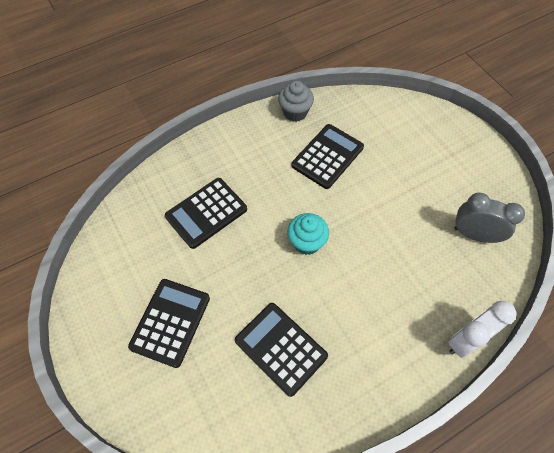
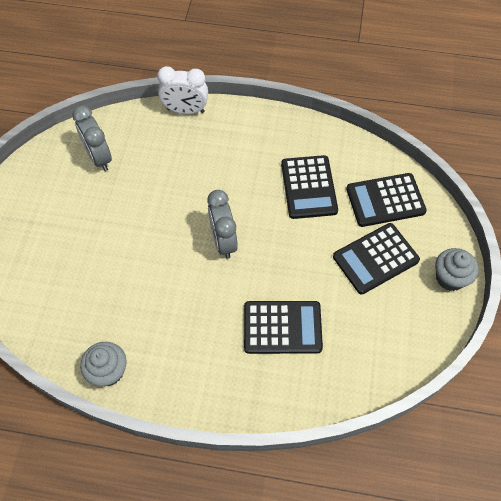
camera: 140 degrees left, 0 degrees up
turquoise cupcake [287,213,329,255] -> grey clock [207,190,238,259]
black calculator [292,124,364,189] -> black calculator moved to [346,173,427,227]
none -> grey cupcake [435,248,479,291]

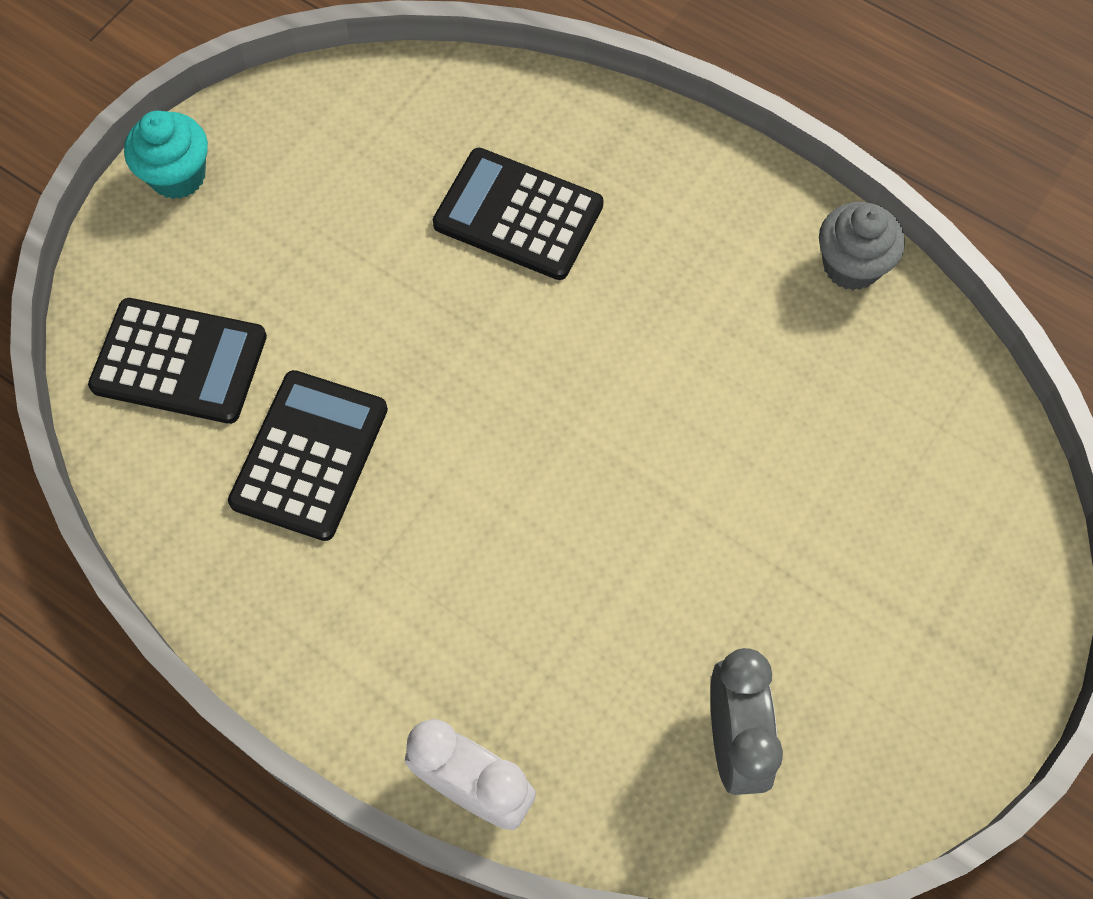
camera: 155 degrees left, 5 degrees up
grey clock [207,190,238,259] -> none
black calculator [333,223,420,294] -> none
grey cupcake [435,248,479,291] -> turquoise cupcake [124,111,208,199]

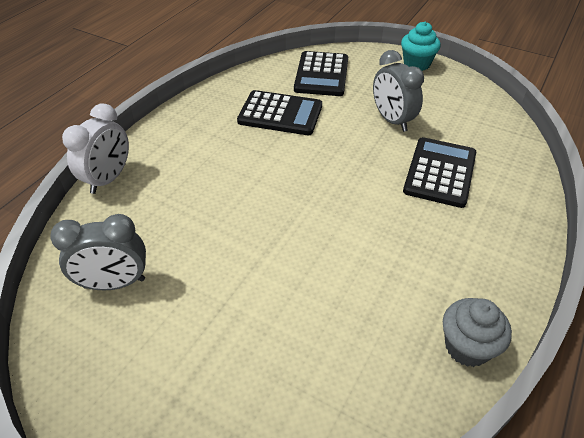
camera: 85 degrees right, 20 degrees down
none -> grey clock [373,50,424,132]

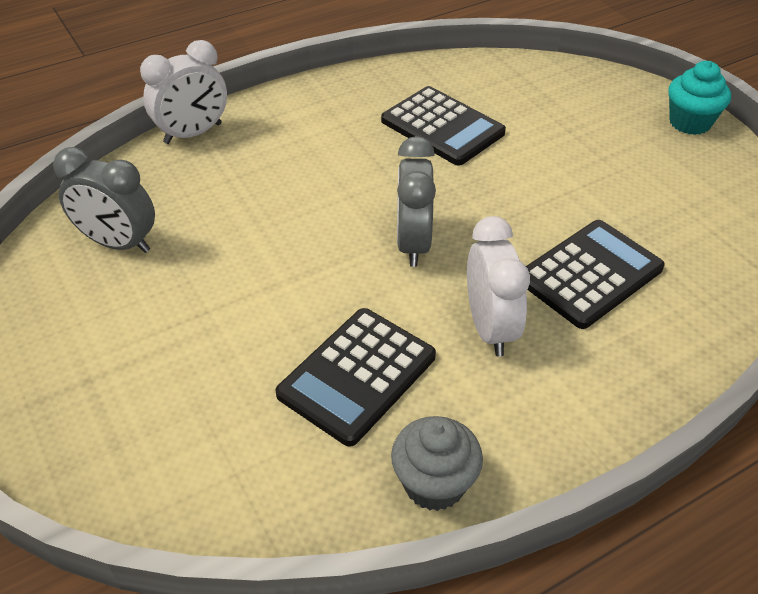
camera: 30 degrees right, 0 degrees up
black calculator [294,51,348,96] -> black calculator moved to [275,308,436,447]
grey clock [373,50,424,132] -> grey clock moved to [397,136,436,267]
none -> white clock [467,216,530,357]

